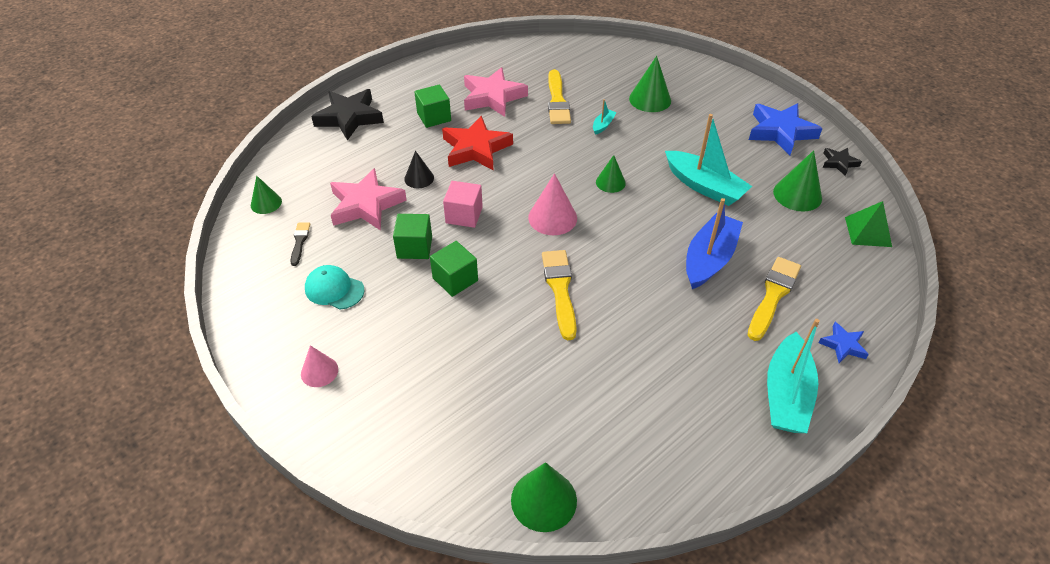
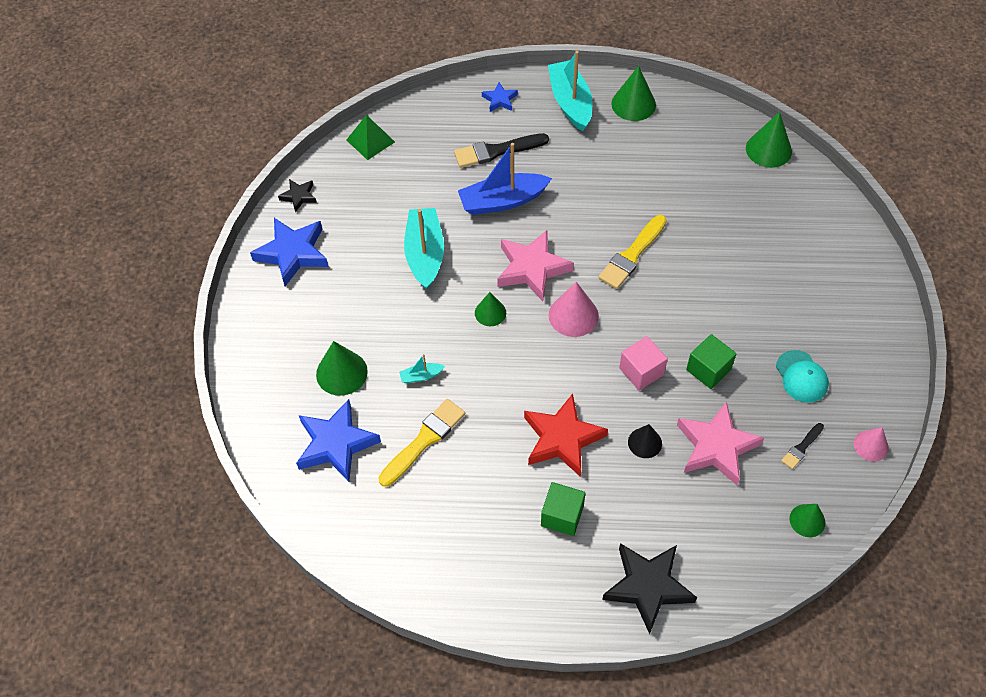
camera: 135 degrees left, 10 degrees up
pink cone [301,345,338,387] -> pink cone moved to [854,427,889,461]
green cube [430,241,478,297] -> none
pink star [464,67,528,117] -> pink star moved to [497,230,574,301]
yellow brush [748,257,801,341] -> black brush [454,133,549,168]
turquoise boat [767,319,820,433] -> turquoise boat turned 75 degrees counterclockwise [548,51,592,131]
green cone [773,150,822,212] -> green cone moved to [611,66,656,121]
none -> blue star [296,399,381,482]

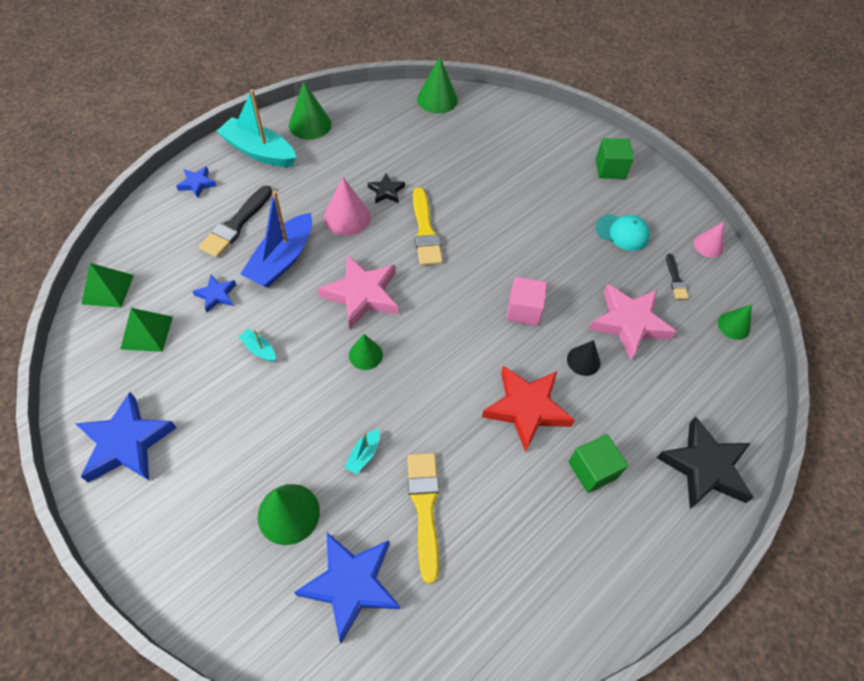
camera: 50 degrees left, 0 degrees up
black star [278,179,317,213] -> black star moved to [368,173,405,204]
turquoise boat [404,208,444,290] -> turquoise boat [238,328,276,362], size x0.44
pink cone [549,282,599,337] -> pink cone moved to [324,177,371,236]
green cube [686,334,736,389] -> green cube moved to [596,138,634,179]
none -> green pyramid [121,308,173,352]
none -> blue star [192,275,236,312]

